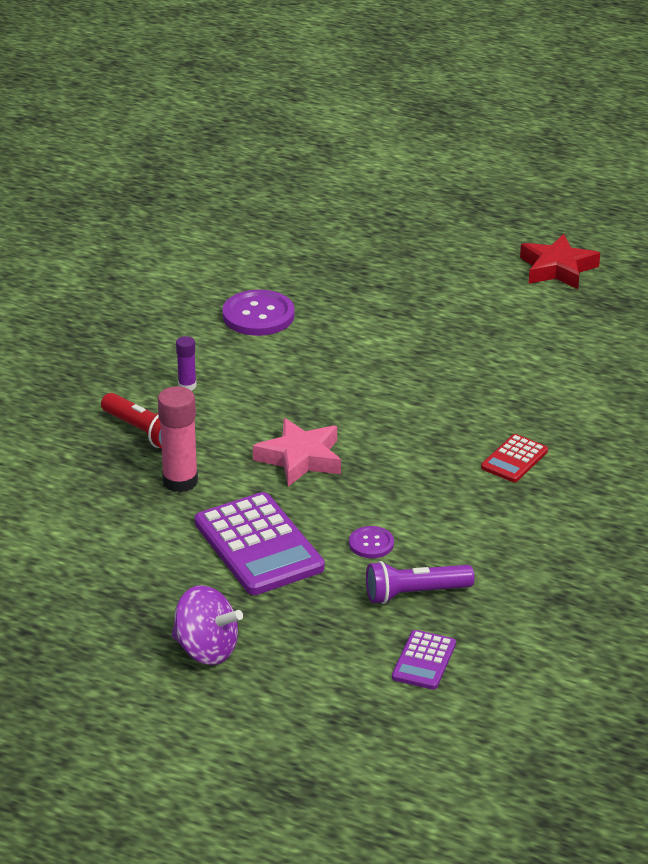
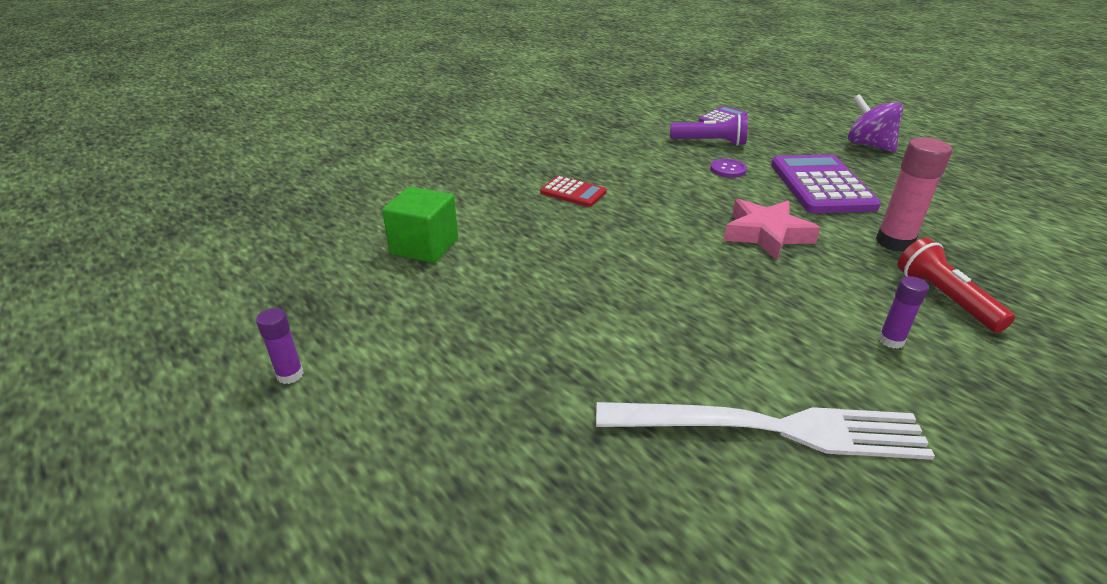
camera: 155 degrees left, 0 degrees up
purple button [222,290,295,336] -> white fork [596,402,935,460]
red calculator [481,434,548,482] -> red calculator turned 60 degrees clockwise [540,176,607,207]
red star [520,234,600,289] -> purple glue stick [256,308,304,384]
none -> green cube [382,187,458,263]

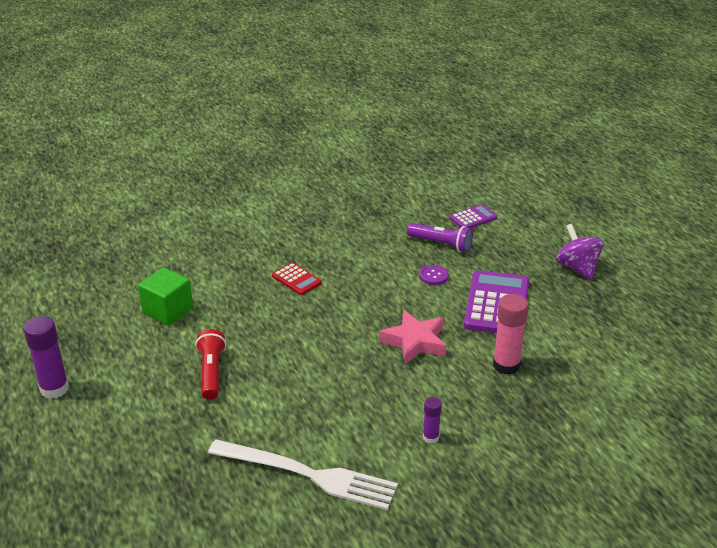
camera: 15 degrees right, 0 degrees up
purple glue stick [256,308,304,384] -> purple glue stick [23,316,69,399], size x1.82
red flashlight [897,238,1015,333] -> red flashlight moved to [195,329,226,400]

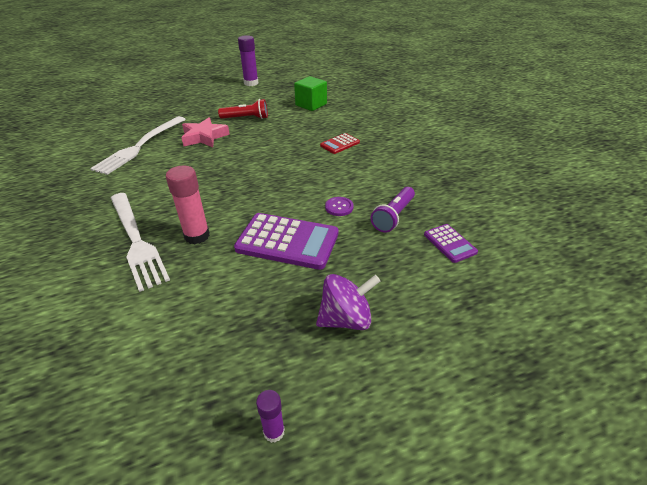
camera: 95 degrees right, 5 degrees up
pink star [379,310,446,364] -> pink star moved to [181,117,230,147]
purple glue stick [423,397,442,444] -> purple glue stick moved to [256,390,285,443]
none -> white fork [111,193,170,292]

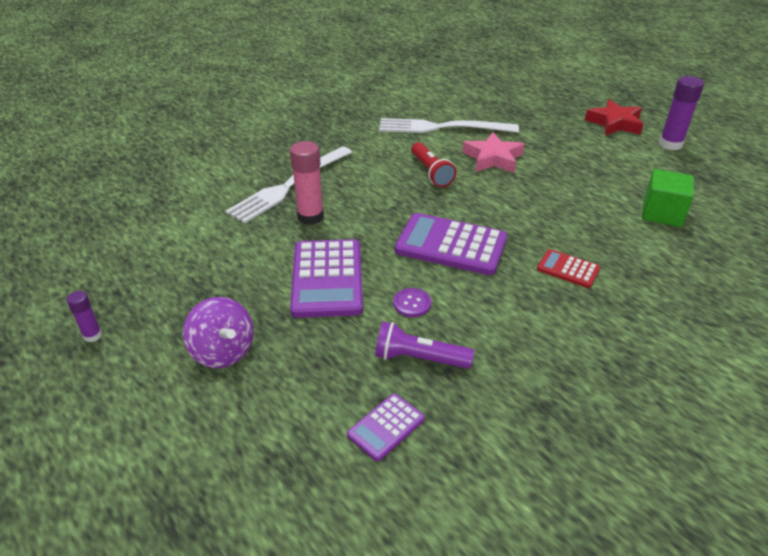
camera: 70 degrees right, 0 degrees up
red flashlight [218,99,268,119] -> red flashlight moved to [411,142,456,187]
none -> purple calculator [395,213,507,275]
none -> red star [585,99,644,136]

